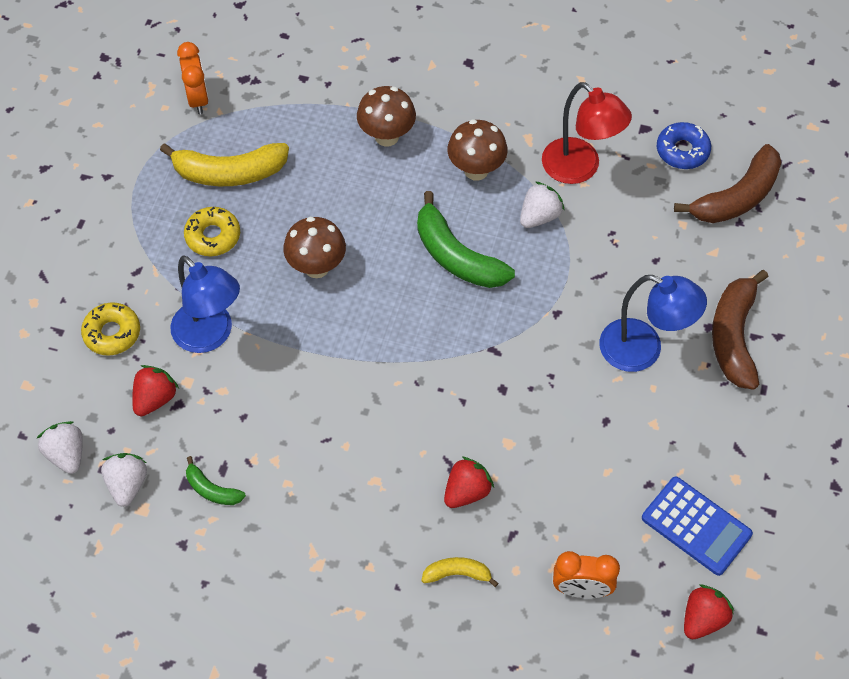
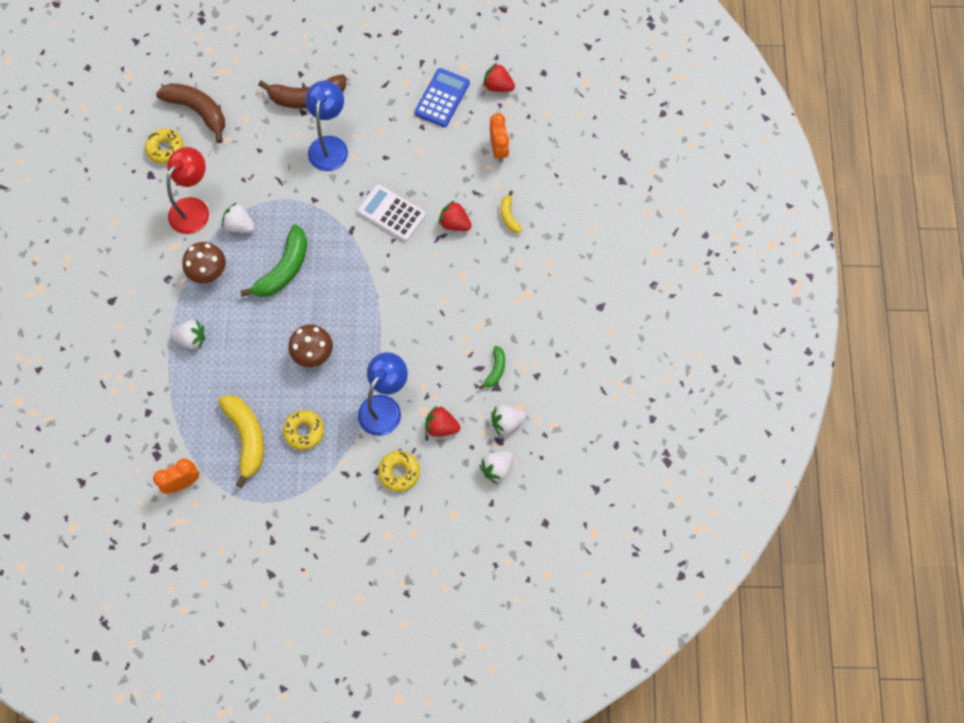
camera: 105 degrees left, 10 degrees up
brown mushroom [357,86,416,147] -> white strawberry [170,320,205,349]
blue donut [657,122,711,169] -> yellow donut [145,129,184,164]
none -> white calculator [358,184,426,241]

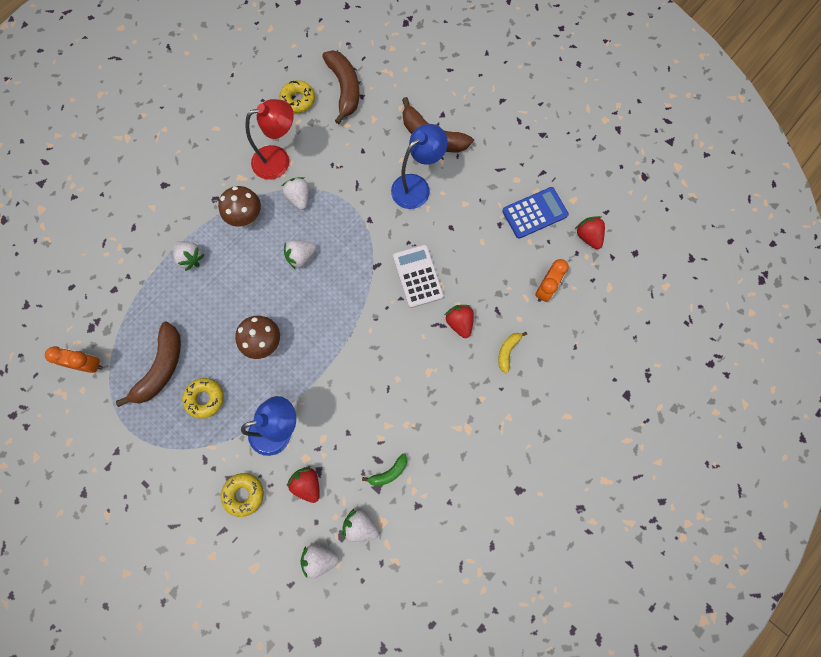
camera: 40 degrees right, 5 degrees up
yellow banana [218,395,264,488] -> brown banana [116,321,181,407]
green banana [240,225,307,297] -> white strawberry [284,240,317,270]

